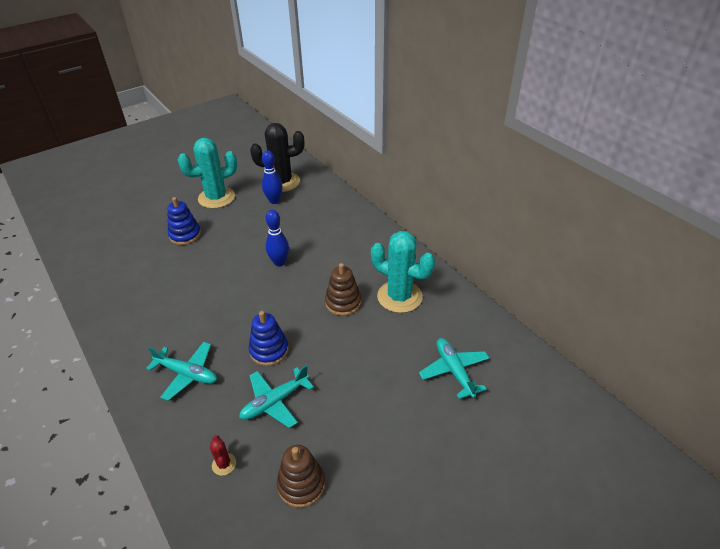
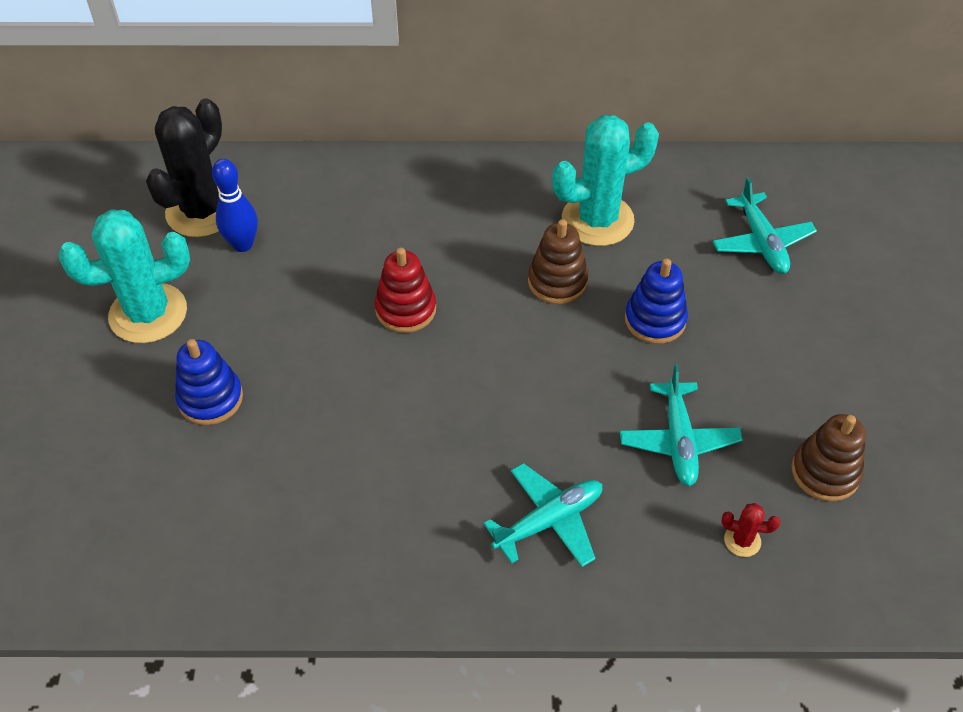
camera: 55 degrees left, 10 degrees up
turquoise cactus [178,138,237,209] -> turquoise cactus turned 60 degrees clockwise [58,209,190,343]
blue stacking toy [249,311,289,366] -> blue stacking toy moved to [625,258,688,344]
blue bowling pin [266,210,289,267] -> red stacking toy [375,248,436,333]
turquoise plane [419,338,489,399] -> turquoise plane turned 120 degrees counterclockwise [713,177,817,274]

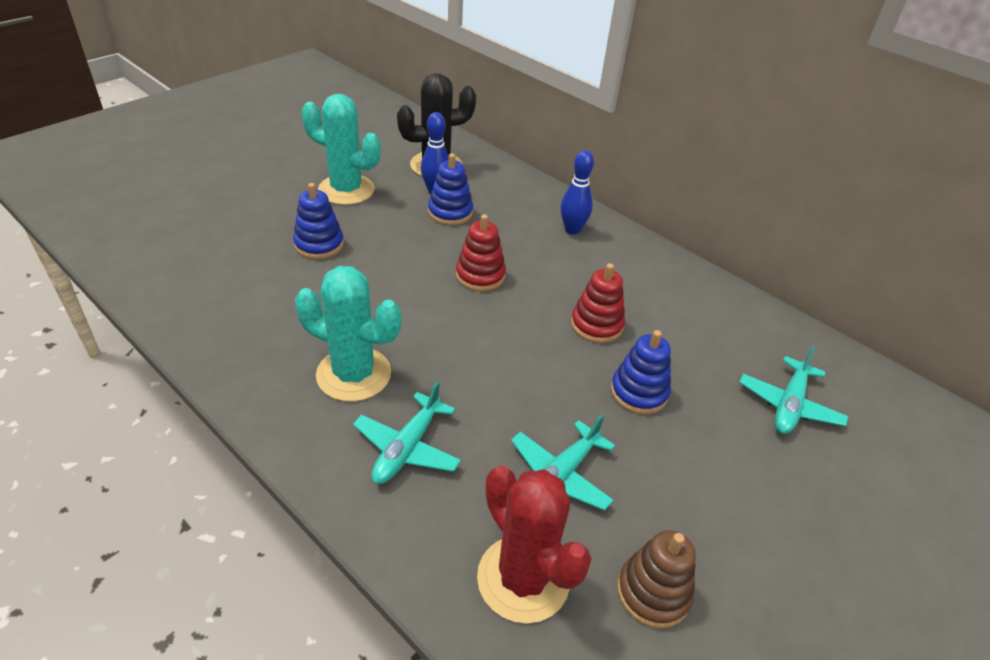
camera: 40 degrees right, 10 degrees down
turquoise plane [484,463,602,567] -> turquoise plane turned 105 degrees clockwise [353,381,461,484]
brown stacking toy [528,219,589,304] -> red stacking toy [571,263,625,343]
turquoise cactus [552,115,659,246] -> turquoise cactus moved to [295,266,401,402]
red cactus [721,503,780,557] -> red cactus [477,466,592,624], size x2.43
none -> blue stacking toy [428,153,473,225]
none -> blue bowling pin [560,150,594,235]

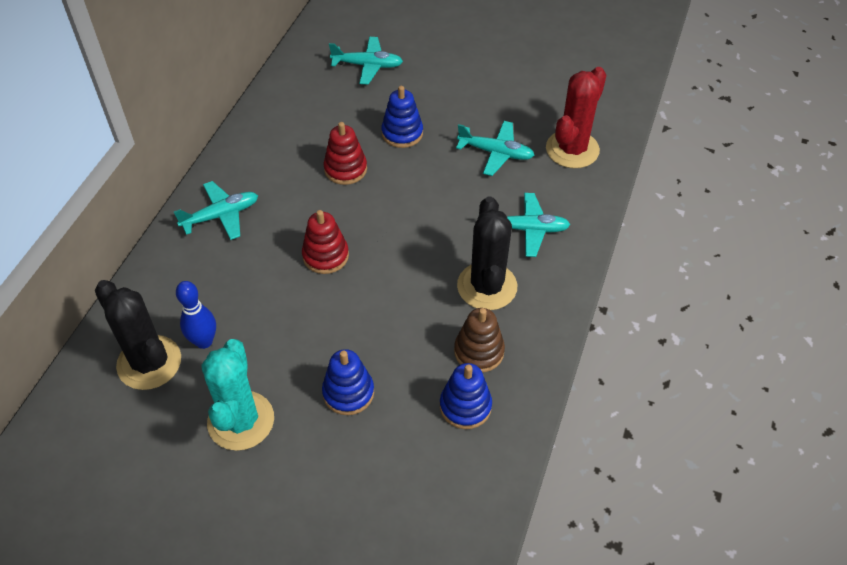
camera: 110 degrees left, 10 degrees up
turquoise cactus [295,266,401,402] -> black cactus [457,196,517,310]
blue stacking toy [428,153,473,225] -> blue stacking toy moved to [440,363,492,429]
blue bowling pin [560,150,594,235] -> turquoise plane [174,181,258,240]
brown stacking toy [617,530,696,628] -> brown stacking toy moved to [454,308,505,373]

